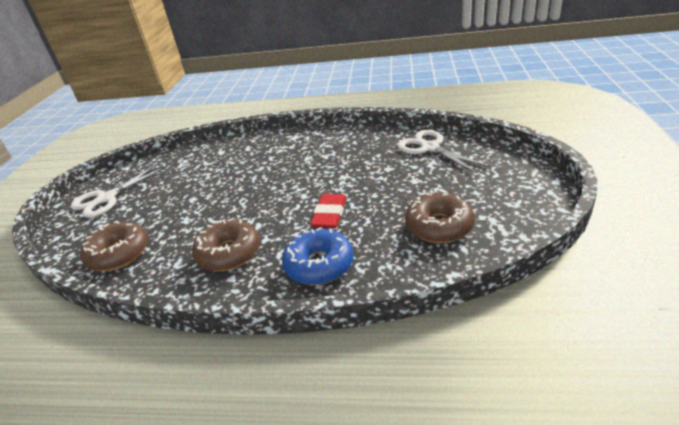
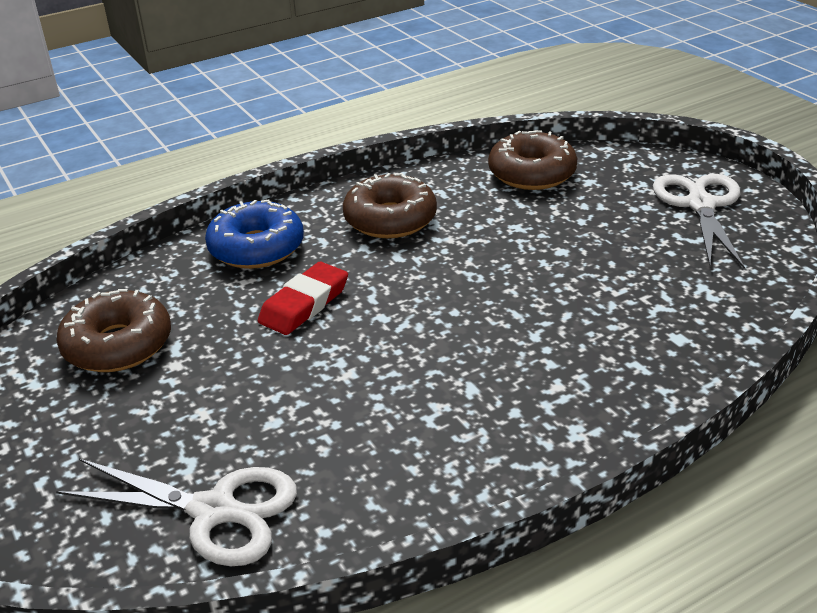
camera: 140 degrees right, 0 degrees up
red eraser [310,194,346,228] -> red eraser turned 60 degrees clockwise [258,262,348,335]

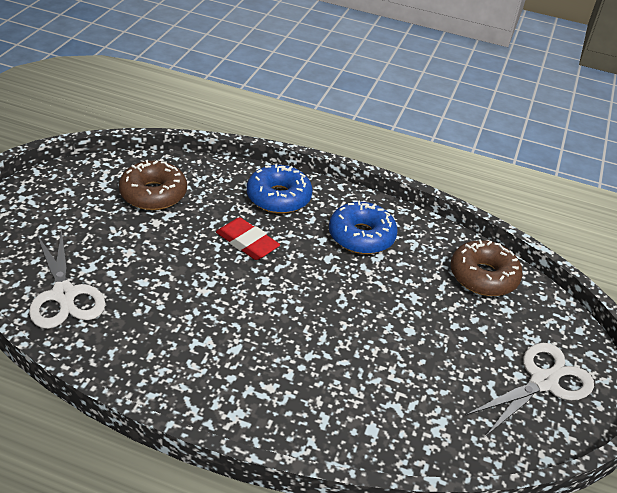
camera: 45 degrees right, 5 degrees up
red eraser [258,262,348,335] -> red eraser turned 45 degrees clockwise [216,217,280,260]
brown donut [343,173,437,238] -> blue donut [329,201,398,254]

